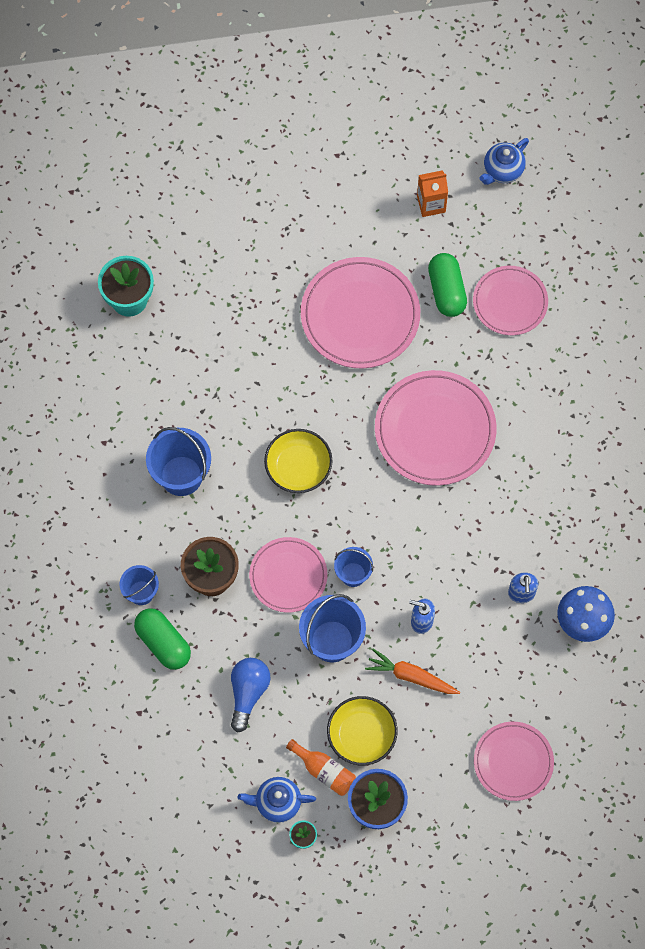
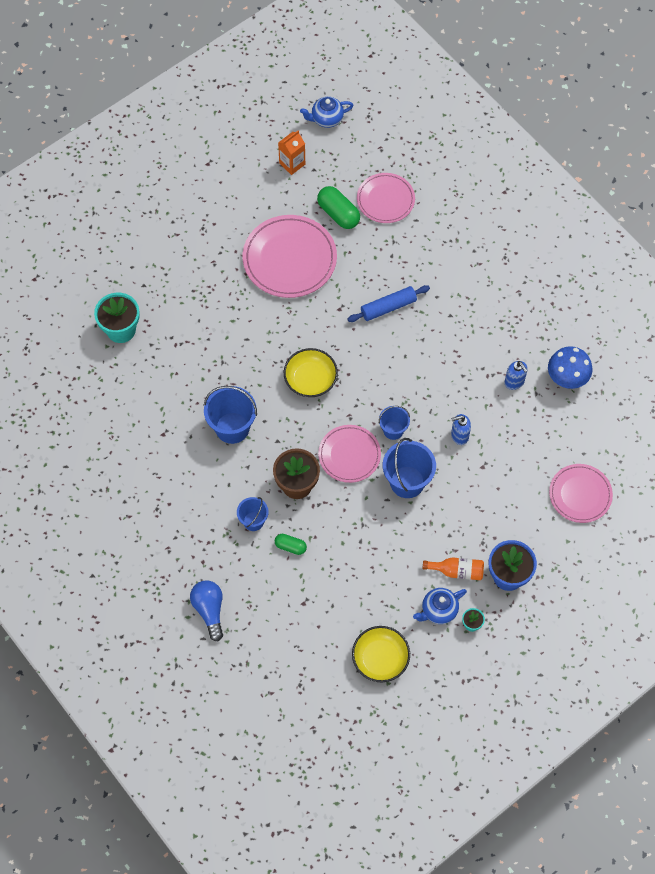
camera: 30 degrees left, 5 degrees down
green capsule [134,608,191,670] -> green capsule [275,534,307,555], size x0.58
blue light bulb [231,658,271,733] -> blue light bulb moved to [190,580,223,641]
yellow bowl [327,696,398,765] -> yellow bowl moved to [352,626,410,682]
orange carrot [365,649,460,694] -> none
pink plate [375,370,497,486] -> blue rolling pin [347,285,430,322]
blue teapot [479,138,529,185] -> blue teapot turned 60 degrees clockwise [300,97,354,128]

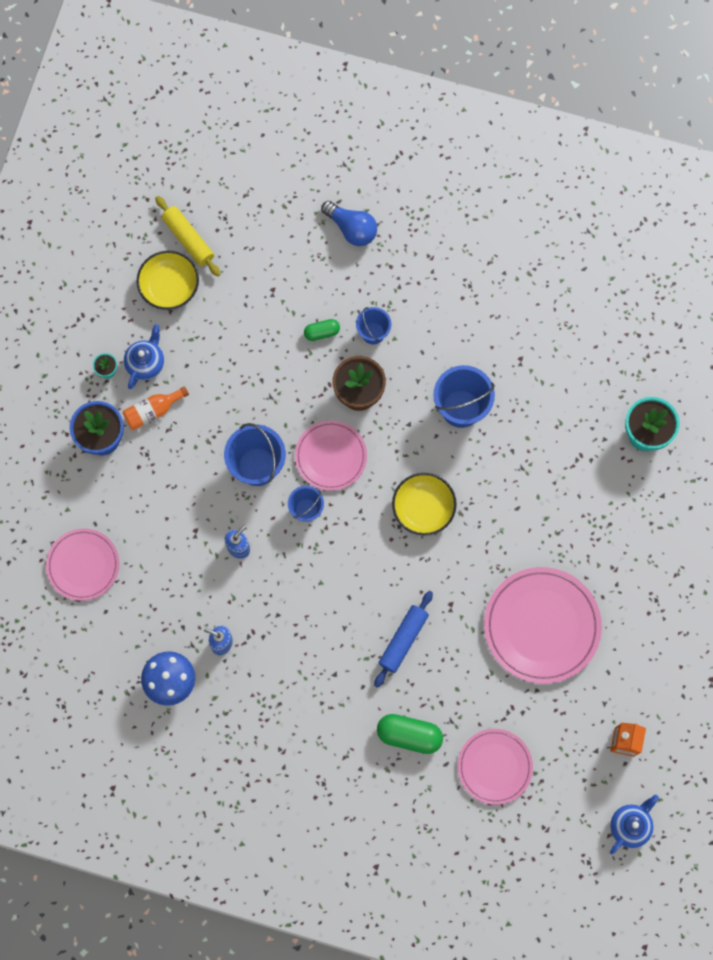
camera: 145 degrees right, 10 degrees up
green capsule [317,186,360,229] -> green capsule moved to [377,714,443,754]
none -> yellow rolling pin [155,196,221,277]

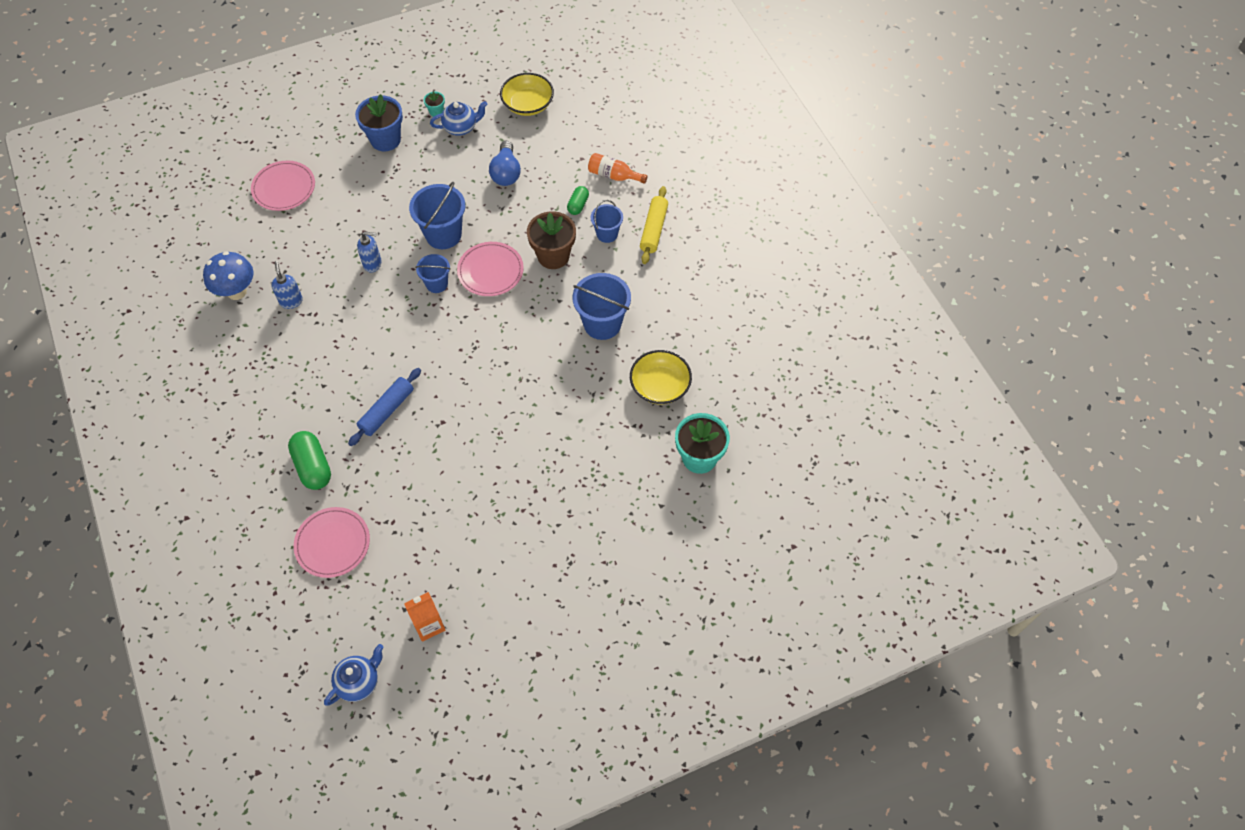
camera: 50 degrees right, 15 degrees down
orange bottle [123,386,189,430] -> orange bottle moved to [588,153,648,184]
yellow rolling pin [155,196,221,277] -> yellow rolling pin moved to [640,186,668,264]
green capsule [304,319,340,341] -> green capsule turned 75 degrees clockwise [567,186,589,215]
blue light bulb [321,201,377,246] -> blue light bulb moved to [489,141,521,186]
blue rolling pin [374,591,433,688] -> blue rolling pin turned 45 degrees counterclockwise [348,368,421,446]
yellow bowl [392,473,457,536] -> yellow bowl moved to [630,350,692,404]
pink plate [484,567,602,684] -> none
blue teapot [610,794,659,855] -> blue teapot turned 45 degrees counterclockwise [324,644,384,706]

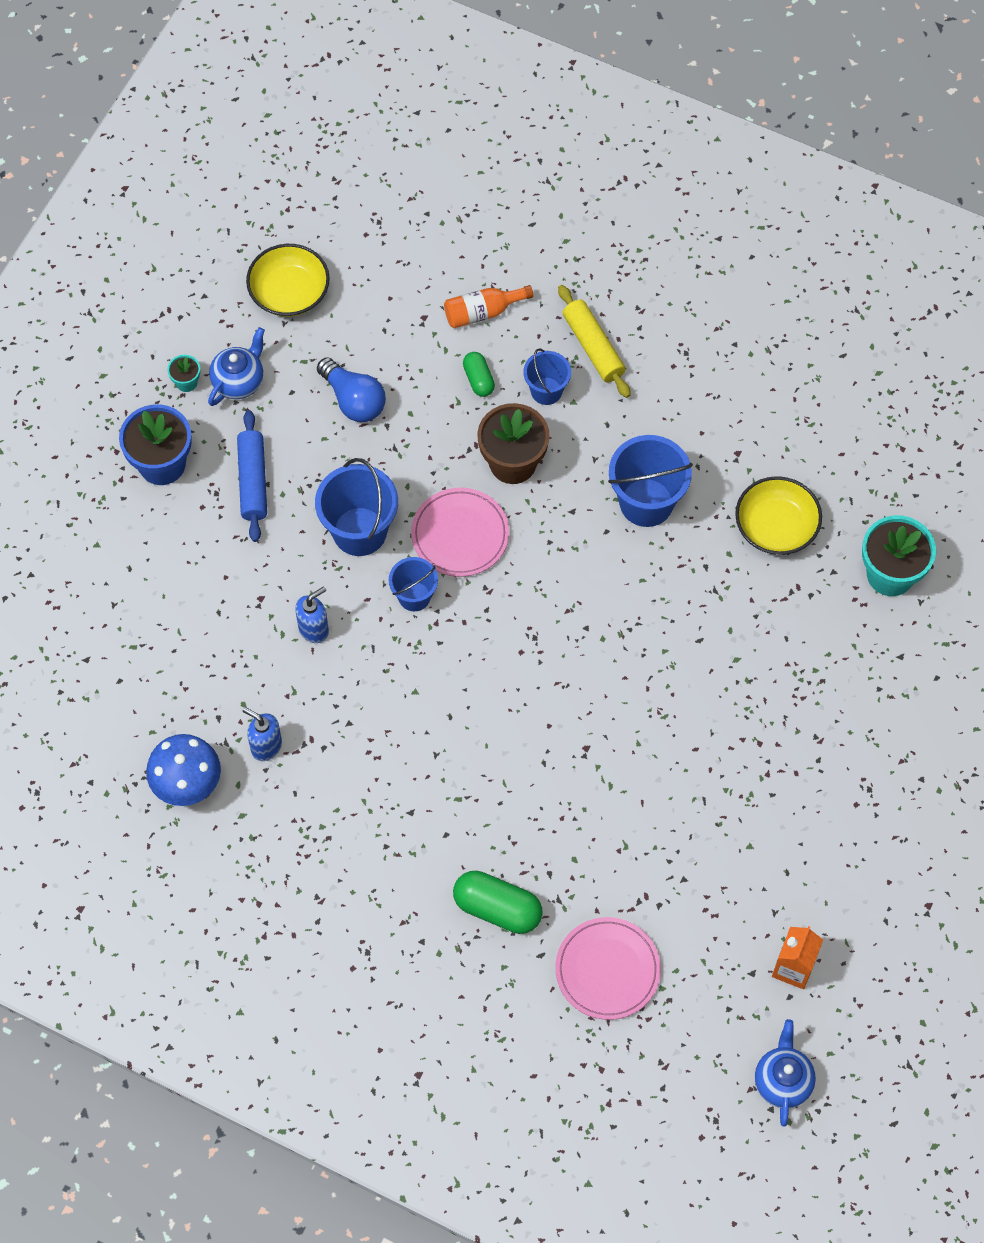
camera: 40 degrees left, 5 degrees up
pink plate [251,161,315,211] -> none
blue rolling pin [348,368,421,446] -> blue rolling pin moved to [237,410,267,542]

